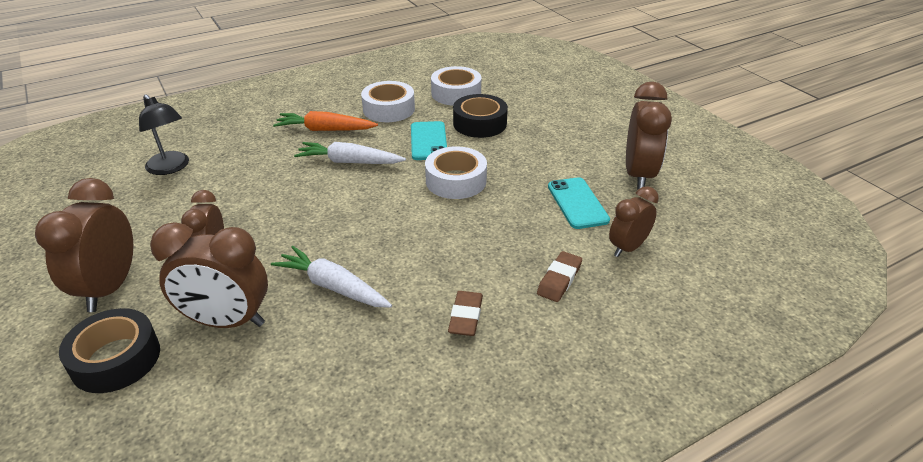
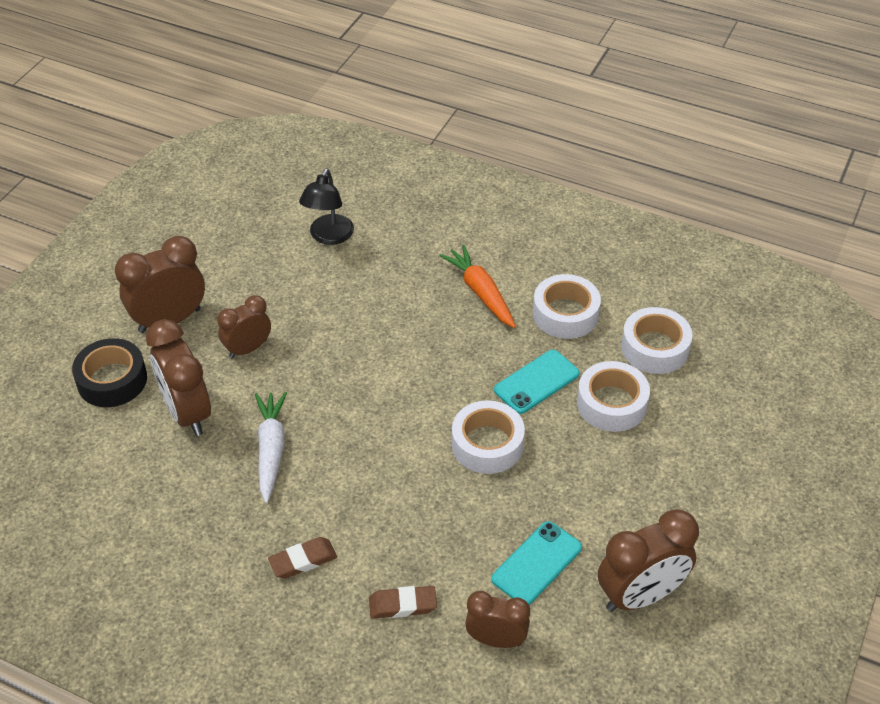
camera: 55 degrees right, 10 degrees up
white carrot [294,142,406,164] -> none
black tape [453,94,508,138] -> white tape [577,361,650,432]

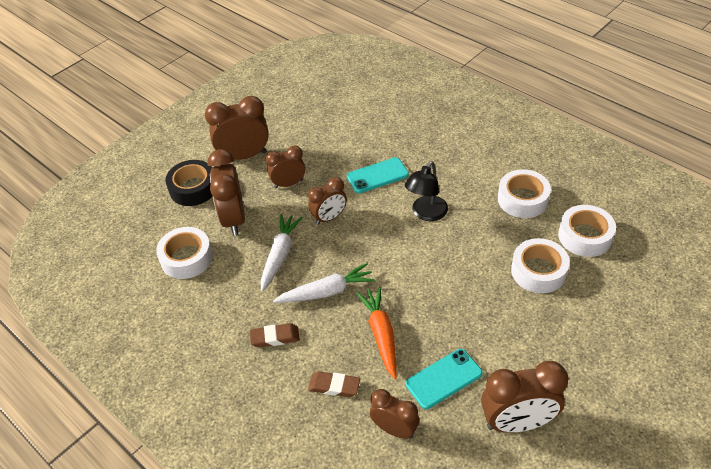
camera: 20 degrees right, 0 degrees up
black lamp [299,168,354,245] -> black lamp moved to [405,161,448,221]
orange carrot [439,245,516,328] -> orange carrot moved to [356,287,397,379]
white tape [452,400,525,474] -> white tape moved to [156,227,213,279]
turquoise phone [494,350,580,414] -> turquoise phone moved to [347,157,409,193]
none -> white carrot [273,263,376,303]
none -> brown clock [308,177,347,225]

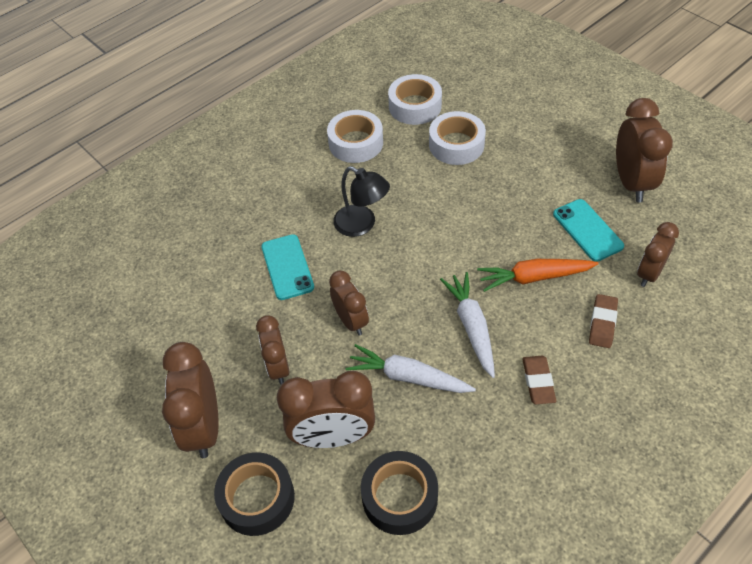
camera: 85 degrees left, 5 degrees up
white tape [156,227,213,279] -> black tape [361,451,438,535]

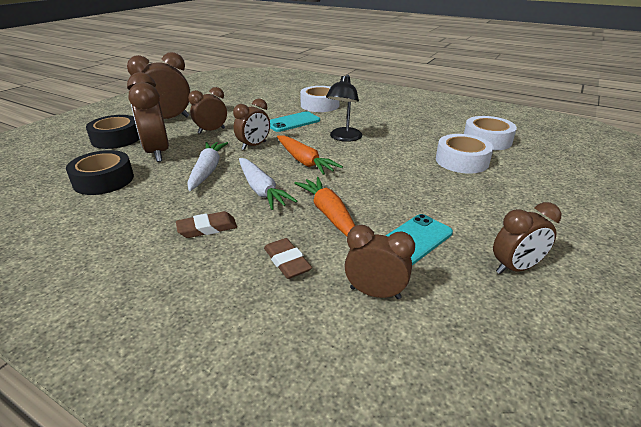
camera: 70 degrees right, 20 degrees down
white tape [327,110,383,163] -> white tape moved to [300,86,339,112]
white carrot [440,272,495,378] -> white carrot turned 90 degrees clockwise [239,158,297,210]
brown eraser [589,294,618,348] -> brown eraser turned 60 degrees clockwise [264,238,312,279]
brown clock [616,98,673,202] -> brown clock [493,202,561,274], size x0.63
none -> orange carrot [277,135,343,175]

